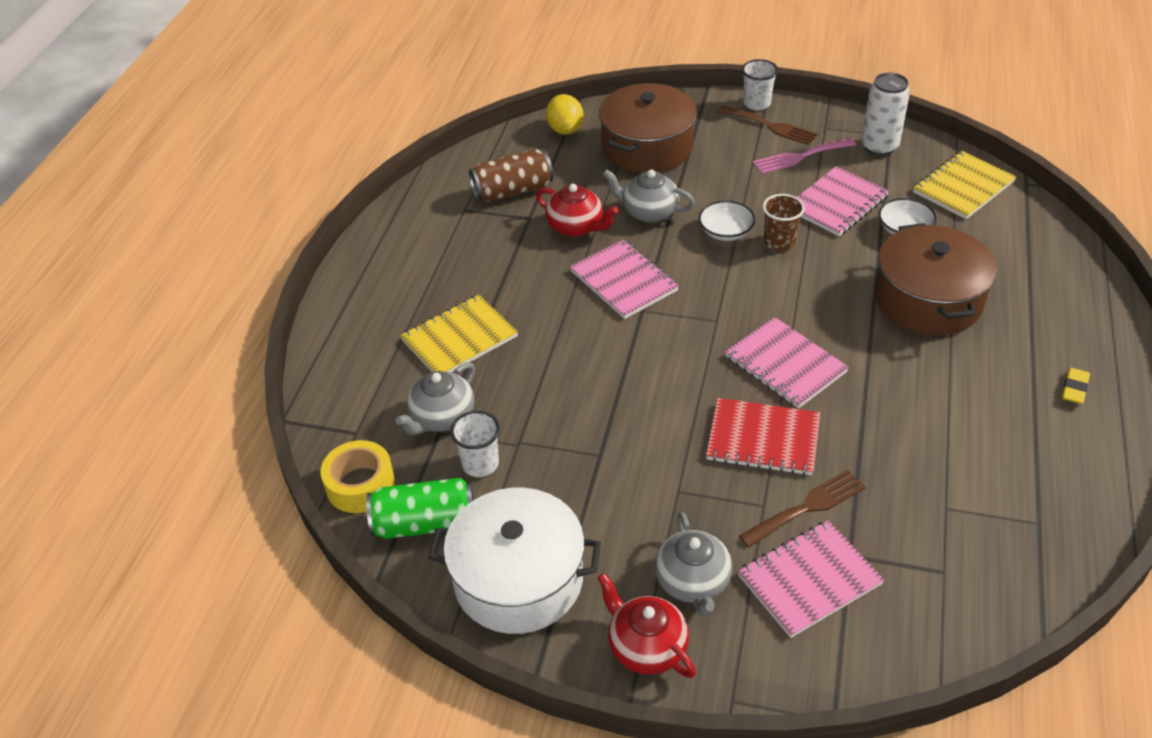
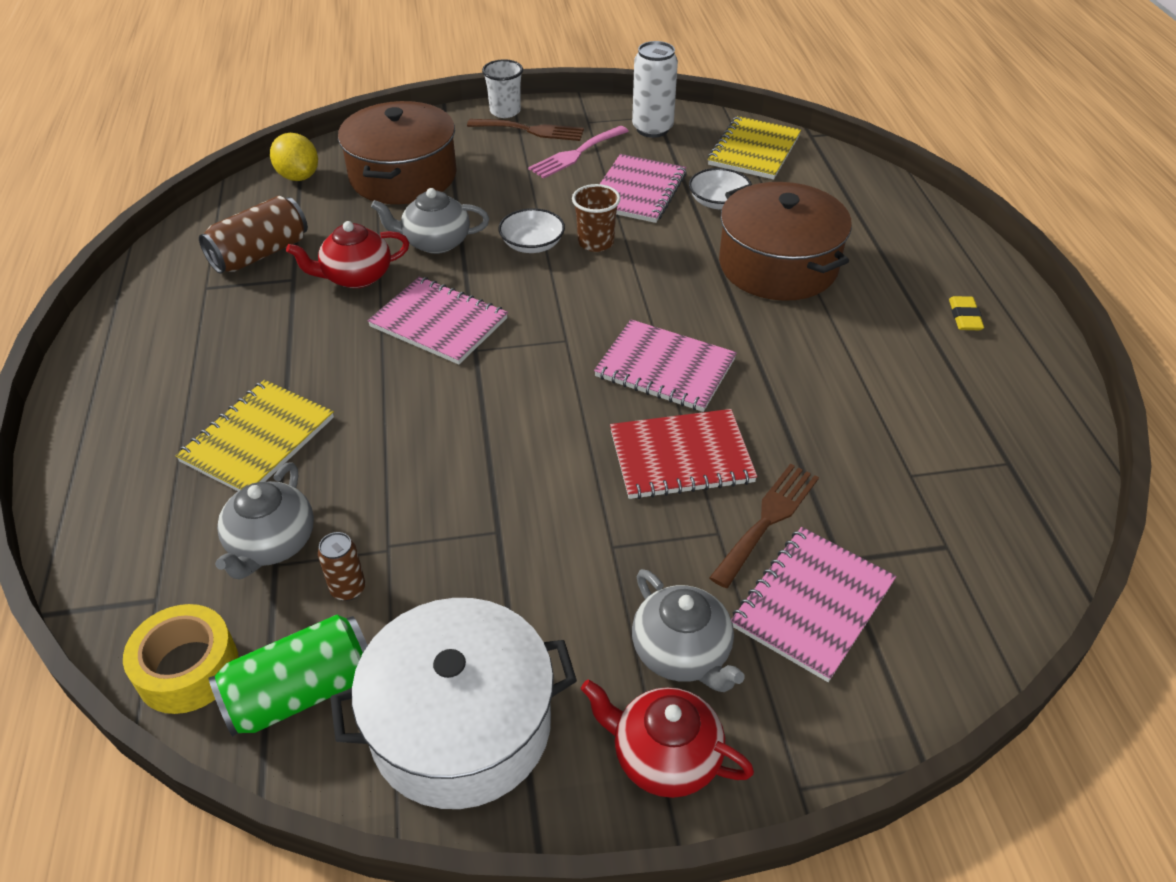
camera: 25 degrees left, 0 degrees up
white cup [450,411,500,477] -> brown can [318,532,365,601]
red teapot [536,184,618,237] -> red teapot turned 150 degrees clockwise [286,221,409,288]

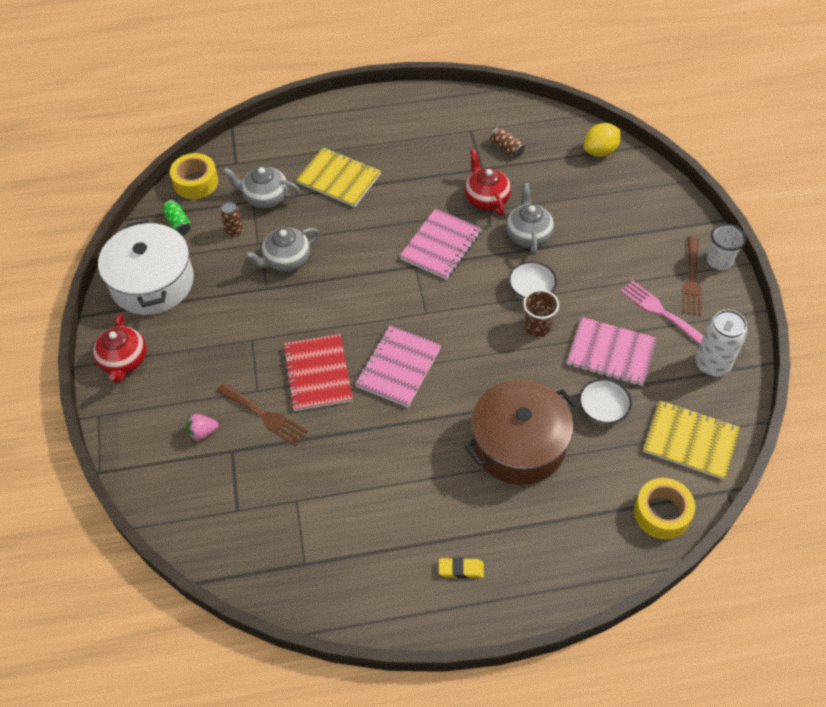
camera: 90 degrees right, 10 degrees up
brown can [199,196,308,274] -> brown can [490,128,525,157], size x0.55
green can [208,615,368,736] -> green can [162,200,191,235], size x0.55
brown pot [338,101,457,204] -> none
red teapot [581,679,754,798] -> red teapot turned 150 degrees clockwise [93,314,146,383]
grey teapot [632,569,745,692] -> grey teapot moved to [245,227,319,272]
pink notebook [731,527,896,682] -> pink strawberry [186,414,218,441]
none -> yellow tape [634,478,695,539]

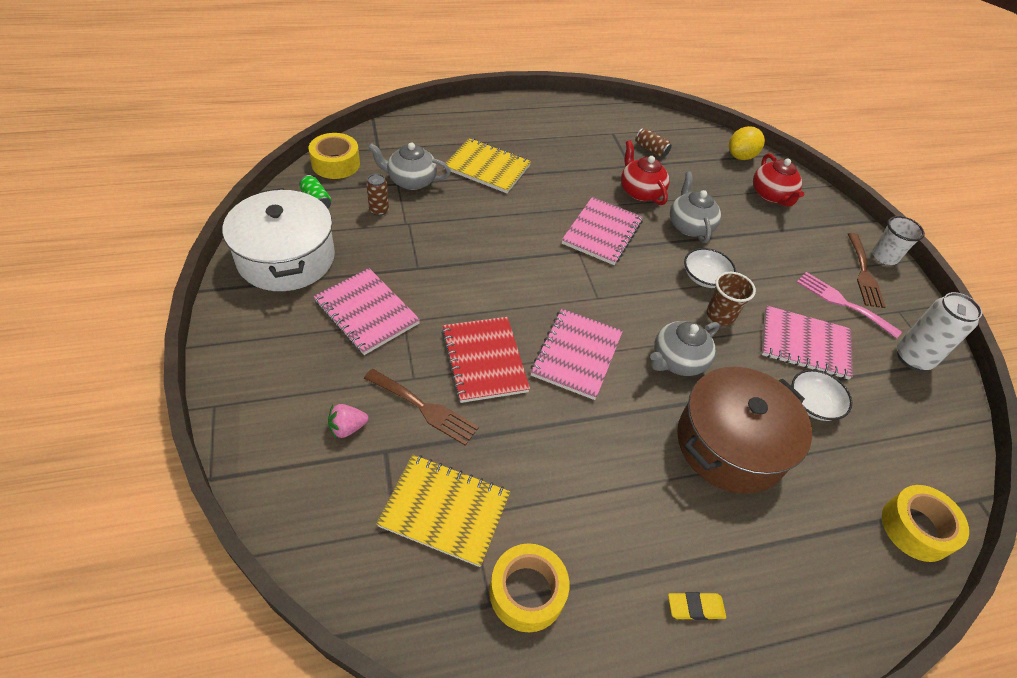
camera: 10 degrees left, 5 degrees down
red teapot [93,314,146,383] -> red teapot moved to [753,153,804,207]
grey teapot [245,227,319,272] -> grey teapot moved to [650,321,720,376]
yellow notebook [643,400,740,480] -> yellow notebook moved to [376,455,510,567]
none -> pink notebook [313,268,420,355]
none -> yellow tape [490,543,569,632]

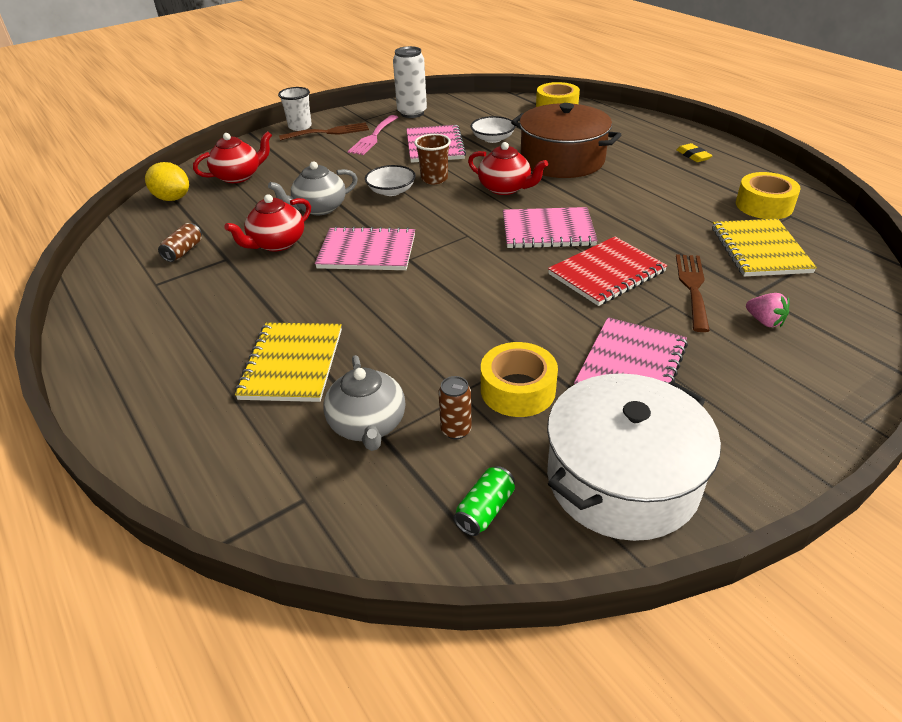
camera: 105 degrees left, 10 degrees down
yellow tape [309,133,360,179] -> yellow tape moved to [481,342,558,417]
grey teapot [650,321,720,376] -> red teapot [468,142,548,195]

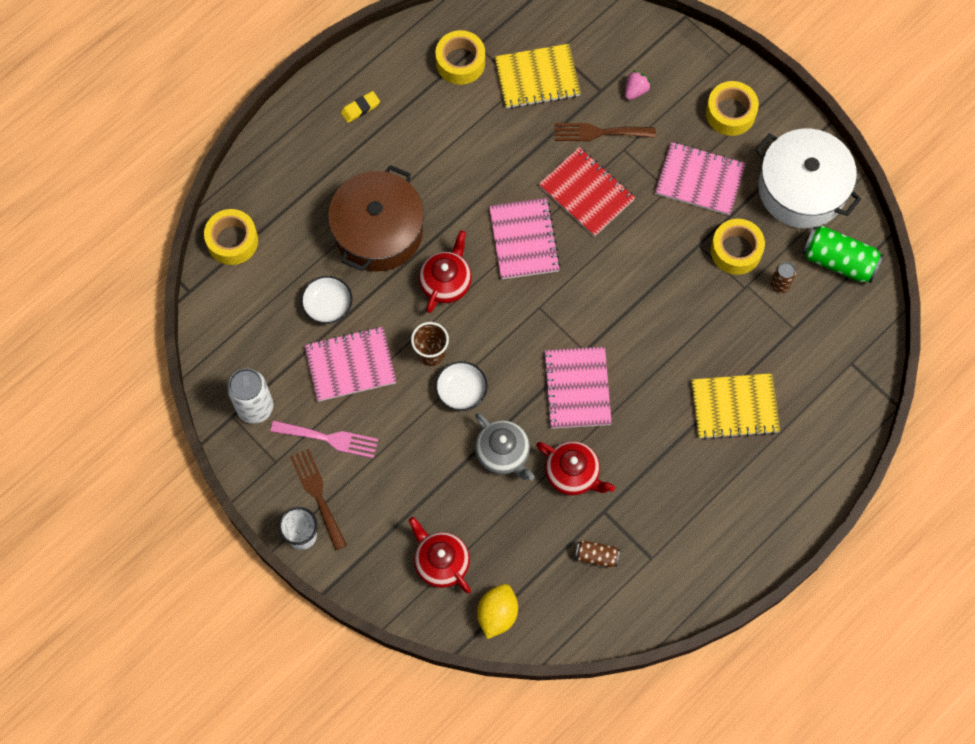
camera: 100 degrees left, 30 degrees up
grey teapot [323,355,406,451] -> none
green can [453,466,515,536] -> green can [802,226,884,283], size x1.83
none -> yellow tape [706,81,759,136]

